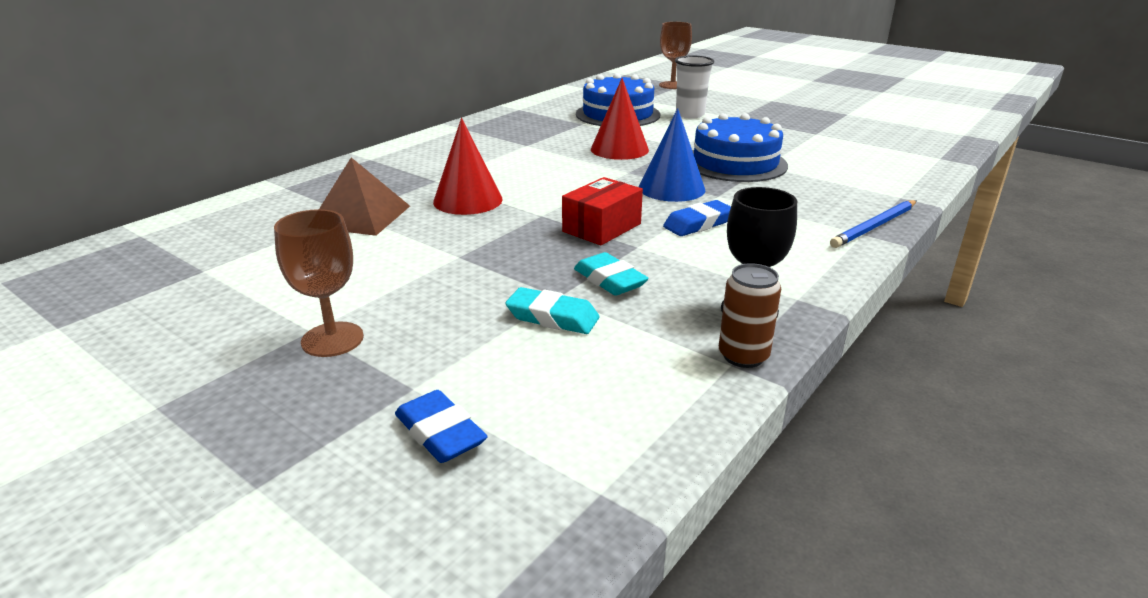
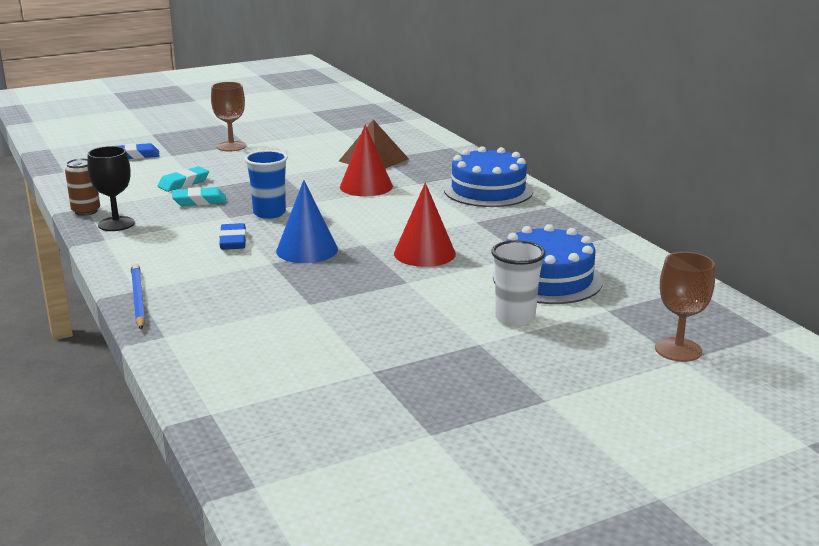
camera: 115 degrees right, 5 degrees down
red box [562,177,643,245] -> blue cup [244,150,288,219]
blue cake [693,113,788,182] -> blue cake moved to [444,146,533,207]

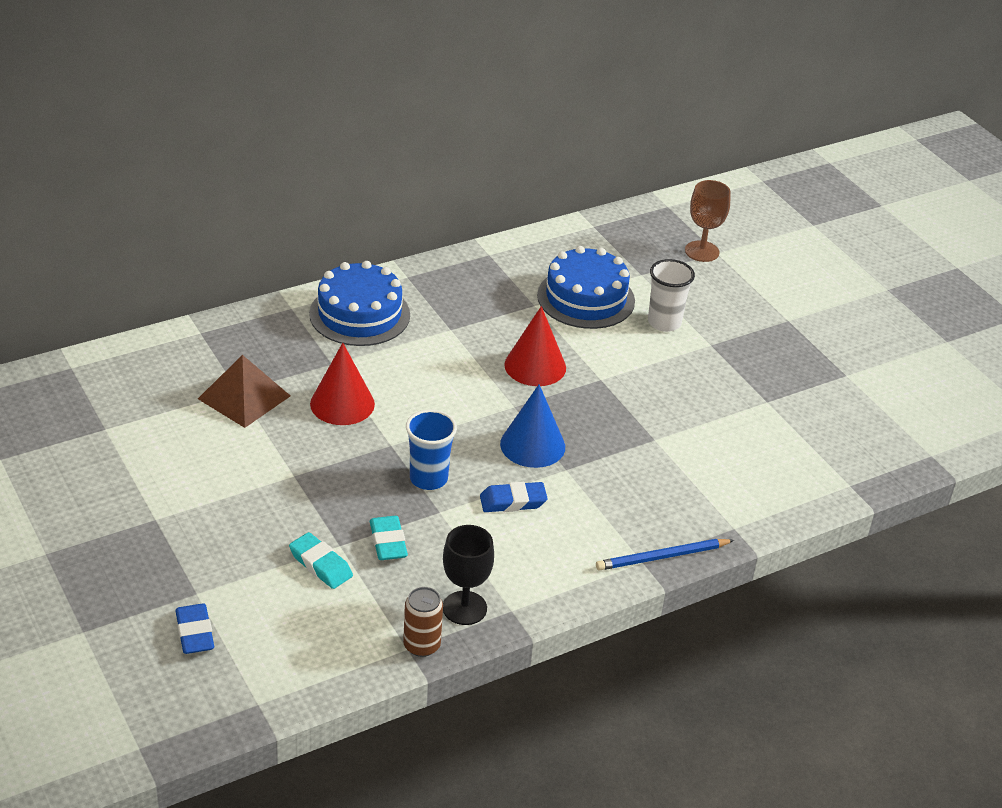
camera: 95 degrees left, 15 degrees up
brown goblet [211,82,246,151] -> none

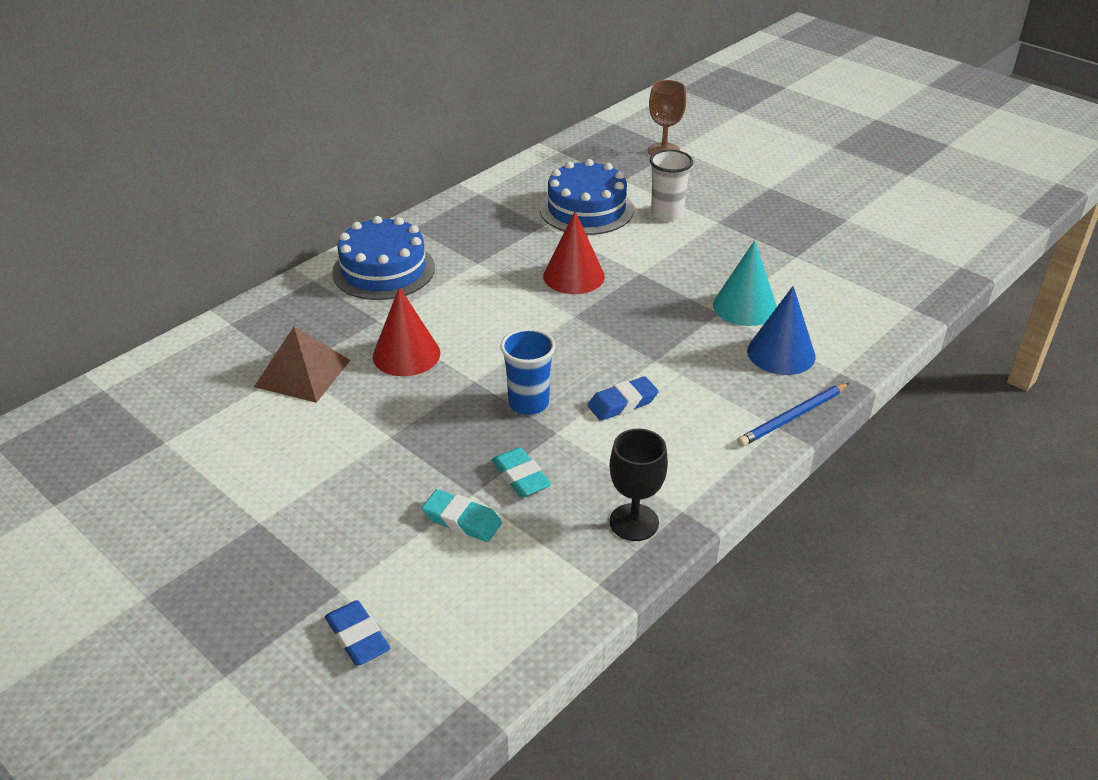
camera: 15 degrees left, 0 degrees up
brown can [403,587,443,657] -> none
blue cone [500,384,565,468] -> blue cone moved to [747,286,815,375]
none -> turquoise cone [713,240,777,326]

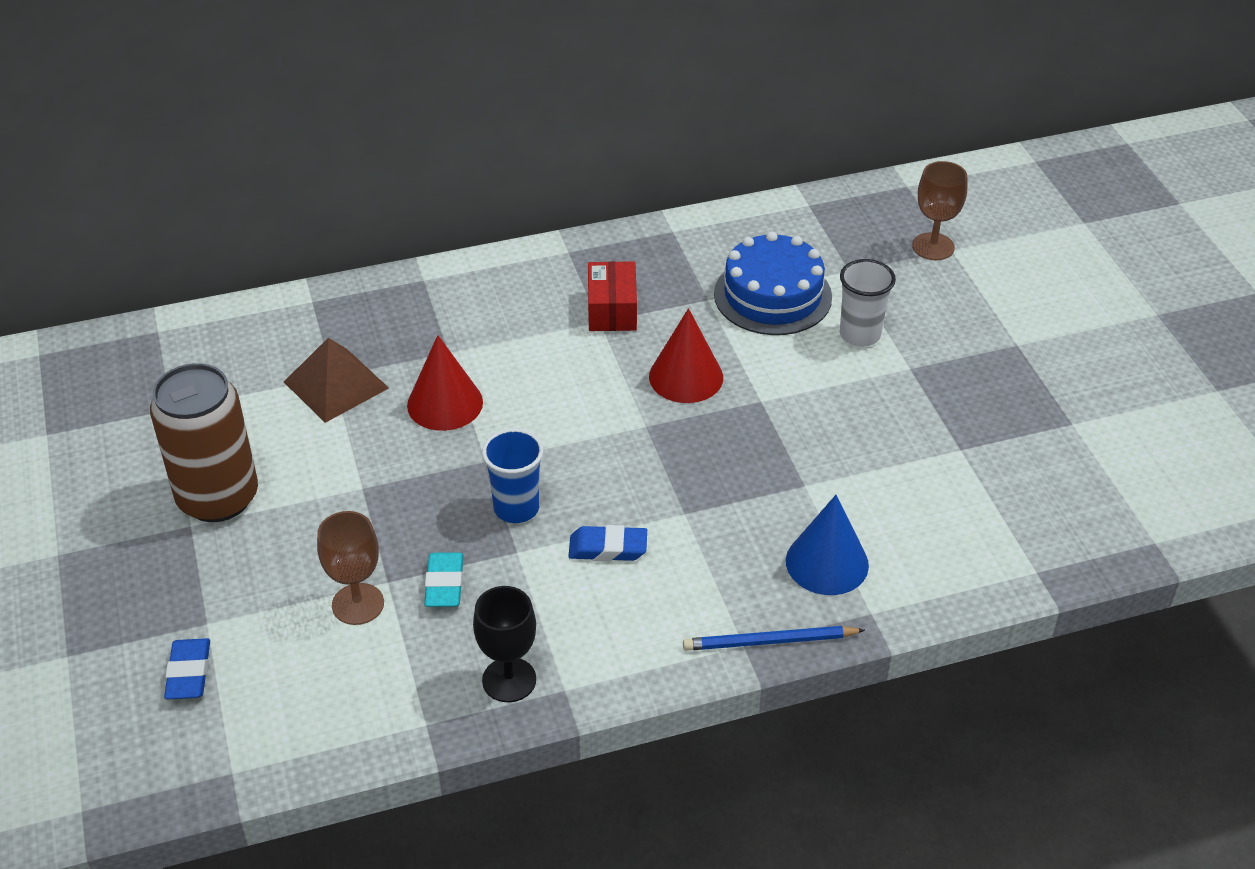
camera: 30 degrees right, 5 degrees up
blue cake [332,216,435,300] -> none
turquoise eraser [422,489,502,542] -> brown goblet [317,511,384,625]
turquoise cone [713,240,777,326] -> none
none -> brown can [150,363,258,522]
none -> red box [588,261,637,331]

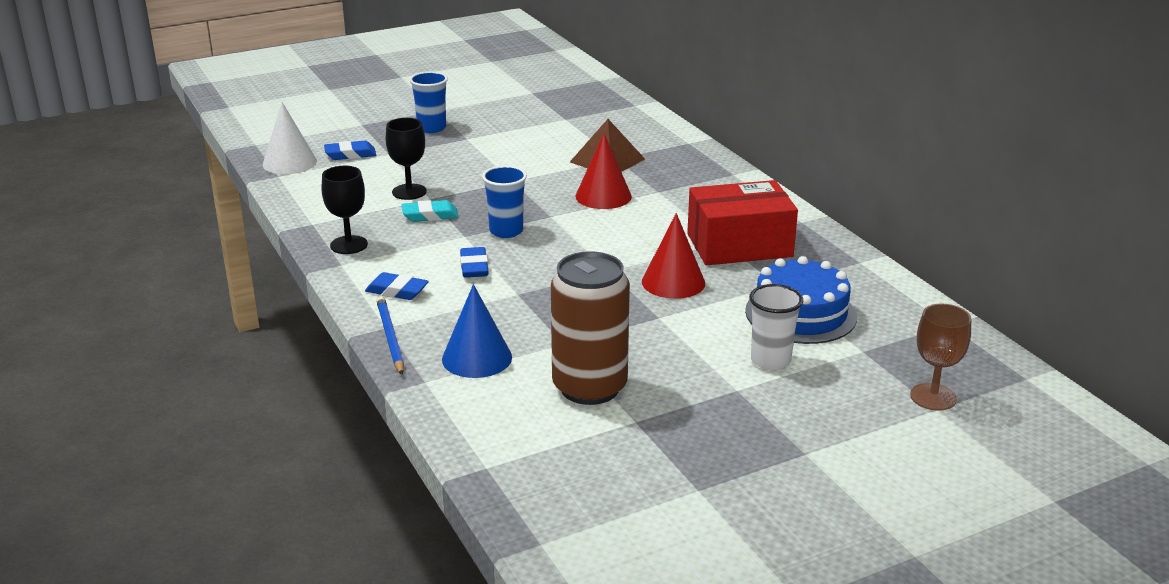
camera: 80 degrees right, 15 degrees down
brown can [150,363,258,522] -> brown can moved to [551,251,630,405]
brown goblet [317,511,384,625] -> black goblet [386,118,427,200]
red box [588,261,637,331] -> red box [687,180,798,265], size x1.69
none -> white cone [263,102,317,174]
none -> blue eraser [365,272,429,300]
none -> blue cup [410,71,448,133]

